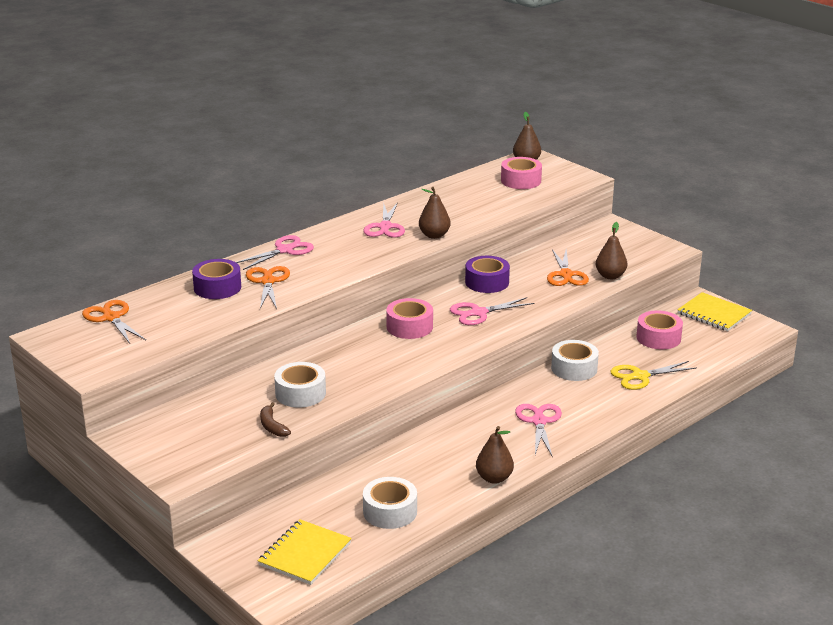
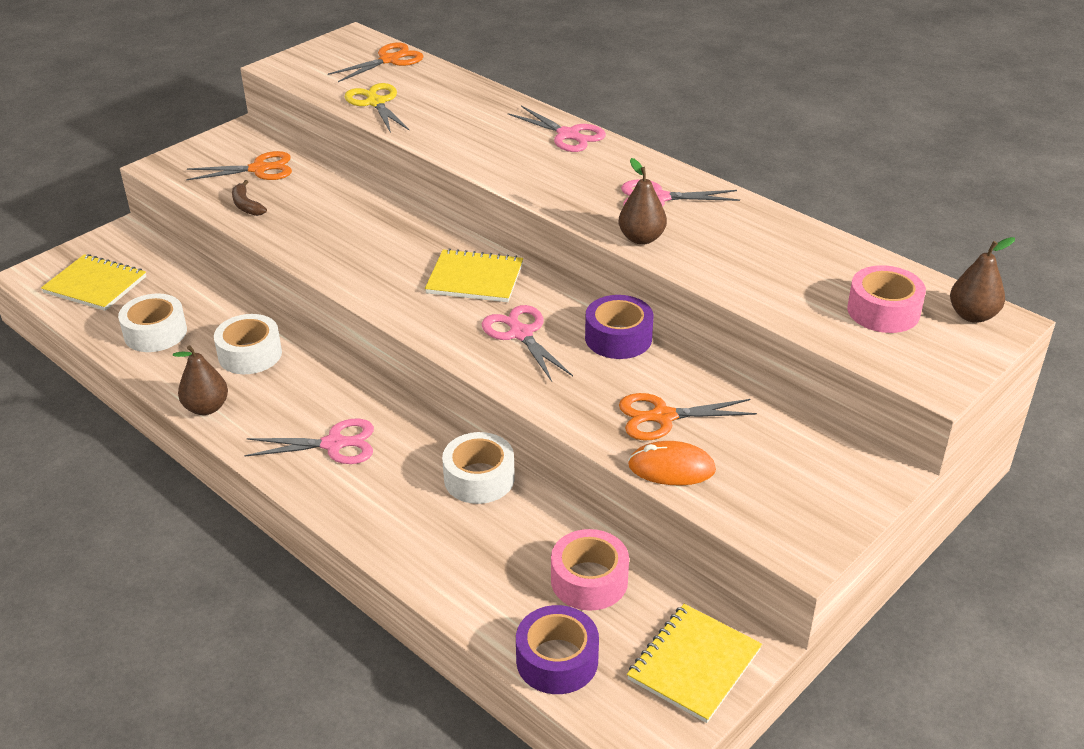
camera: 85 degrees right, 10 degrees up
purple tape [192,259,241,299] -> purple tape moved to [516,605,599,694]
orange scissors [246,266,290,309] -> orange scissors moved to [186,151,292,180]
brown banana [260,402,291,437] -> brown banana turned 90 degrees counterclockwise [232,180,267,216]
white tape [274,362,326,408] -> white tape moved to [214,314,282,374]
pink tape [386,298,433,339] -> yellow notebook [425,248,523,302]
brown pear [596,222,627,279] -> orange mouse [628,441,716,485]
yellow scissors [611,361,696,390] -> yellow scissors moved to [345,83,410,133]

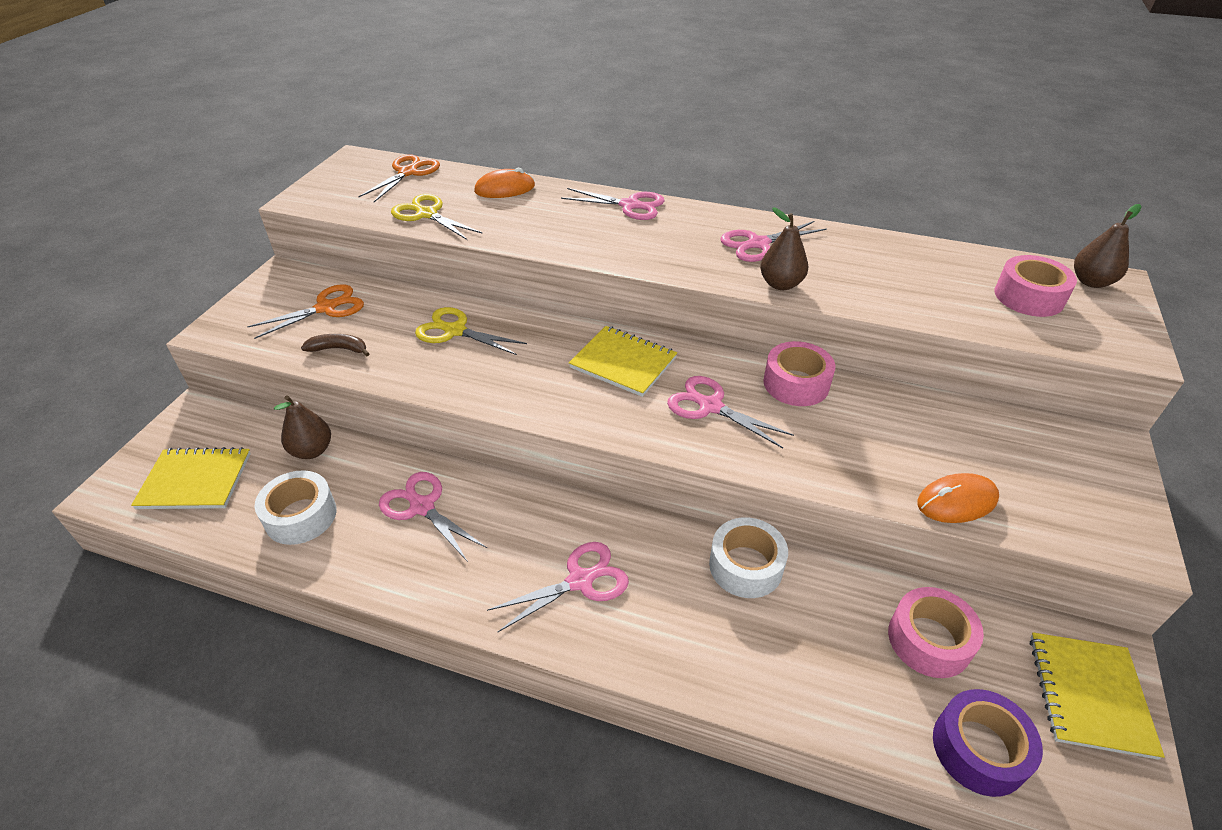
camera: 25 degrees left, 5 degrees up
brown pear [173,345,228,415] -> brown pear moved to [274,395,331,459]
white tape [214,314,282,374] -> pink scissors [379,472,487,562]
brown banana [232,180,267,216] -> brown banana turned 150 degrees clockwise [301,334,370,356]
yellow notebook [425,248,523,302] -> yellow notebook turned 45 degrees clockwise [569,326,677,397]
purple tape [585,295,653,359] -> pink tape [763,341,835,406]
orange scissors [619,393,757,441] -> none
none -> yellow scissors [415,307,527,355]
none -> orange mouse [474,168,535,198]

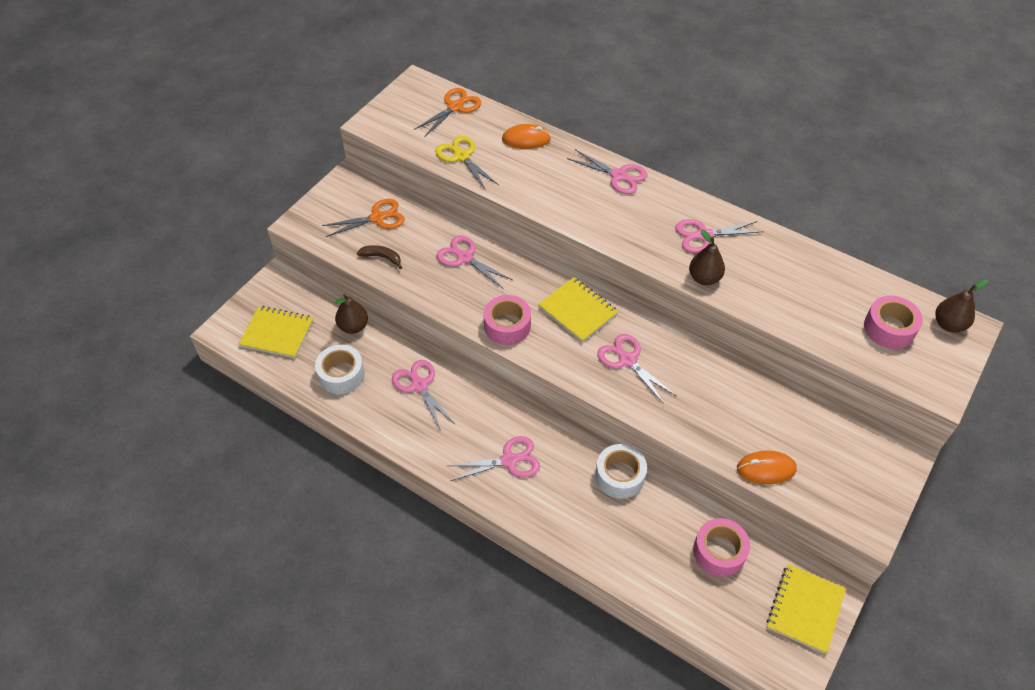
camera: 15 degrees right, 10 degrees up
yellow scissors [415,307,527,355] -> pink scissors [436,235,513,289]
pink tape [763,341,835,406] -> pink tape moved to [483,295,531,345]
purple tape [933,689,1043,797] -> none

